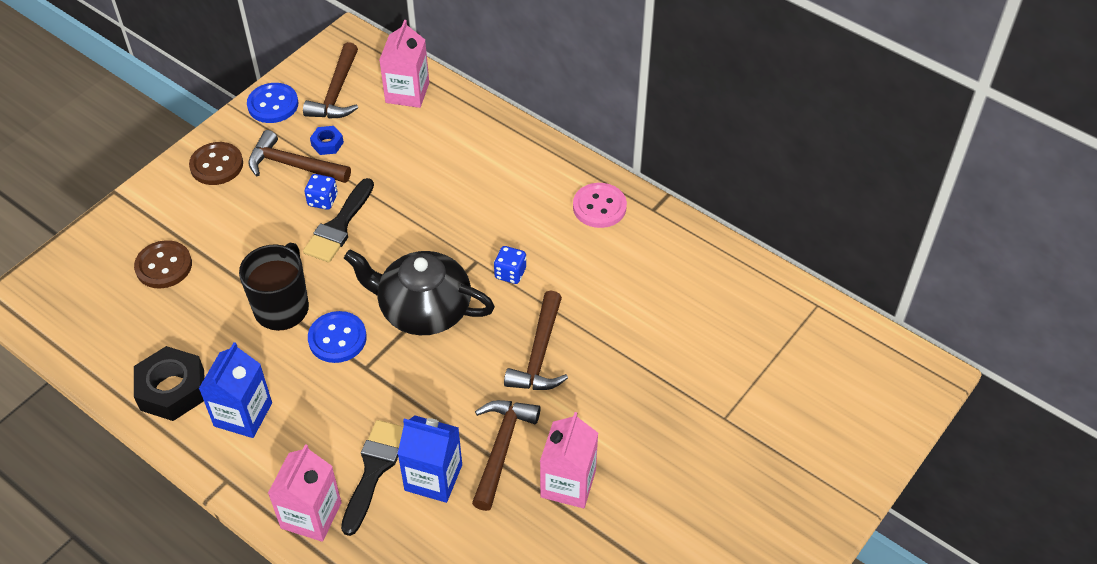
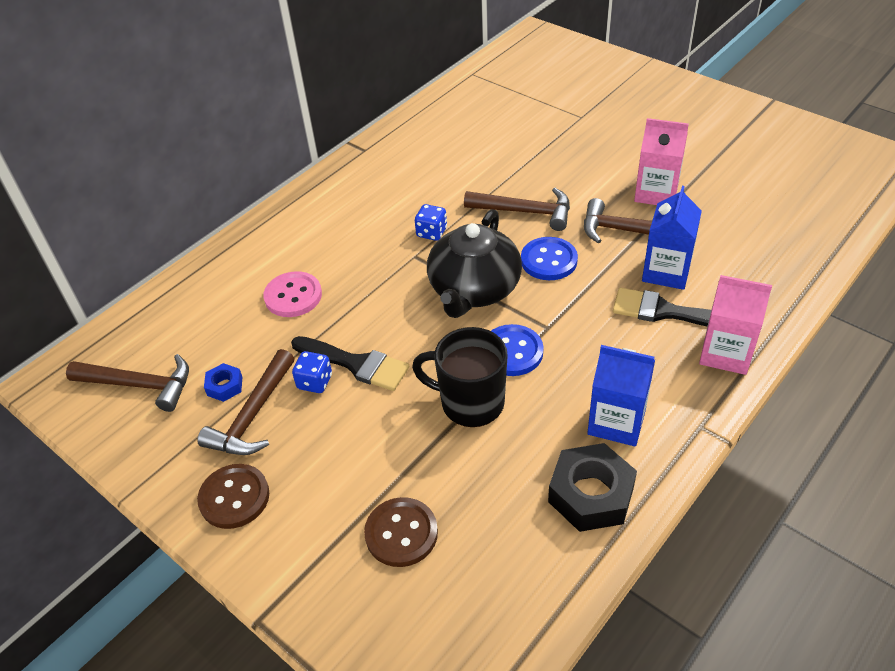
camera: 85 degrees left, 5 degrees down
blue button [247,83,298,123] -> blue button moved to [521,237,578,280]
pink carton [379,20,429,108] -> none
pink button [573,183,627,228] -> pink button moved to [263,271,322,317]

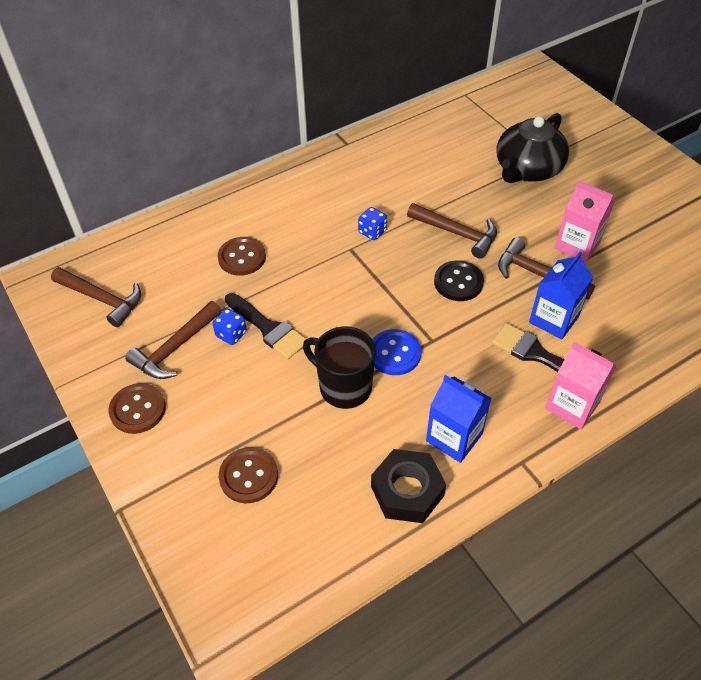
camera: 15 degrees right, 5 degrees up
blue nut [204,363,242,402] -> none
pink button [263,271,322,317] -> brown button [218,237,266,276]
black teapot [427,209,522,318] -> black teapot moved to [496,113,569,183]
blue button [521,237,578,280] -> black button [434,260,484,301]

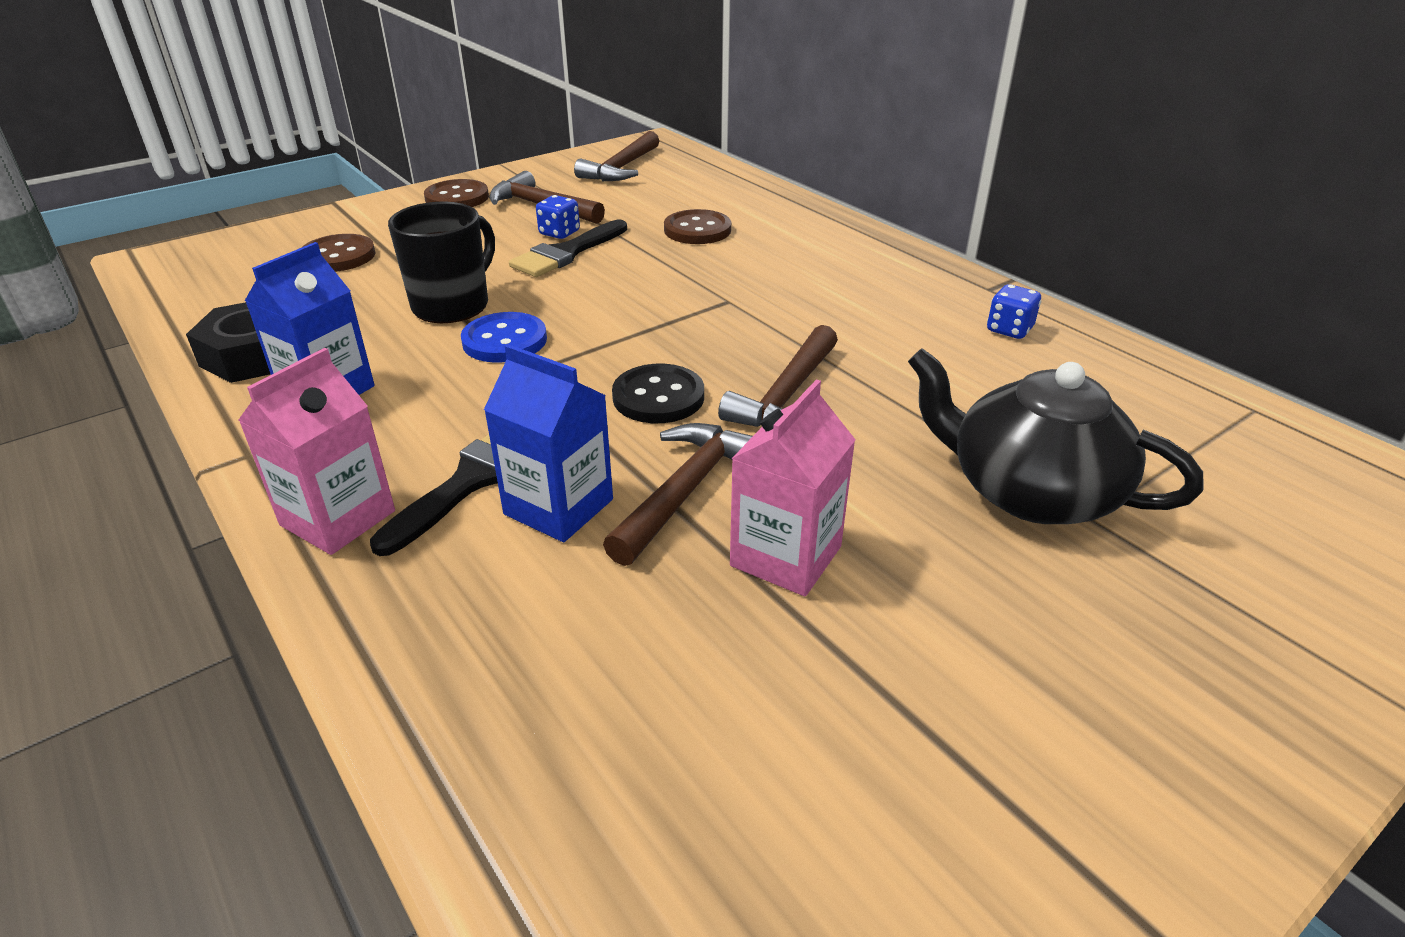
camera: 85 degrees right, 15 degrees down
blue dice [358,207,387,240] -> blue dice moved to [987,284,1041,339]

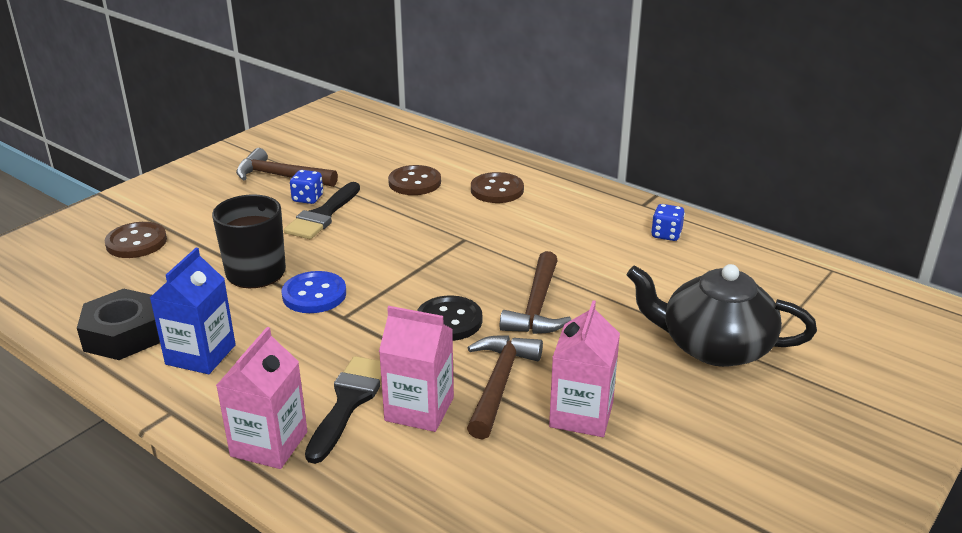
camera: 15 degrees left, 5 degrees down
brown button [424,179,489,207] -> brown button moved to [471,172,524,203]
blue carton [484,344,613,542] -> pink carton [379,306,454,432]
brown hammer [574,131,659,181] -> none

